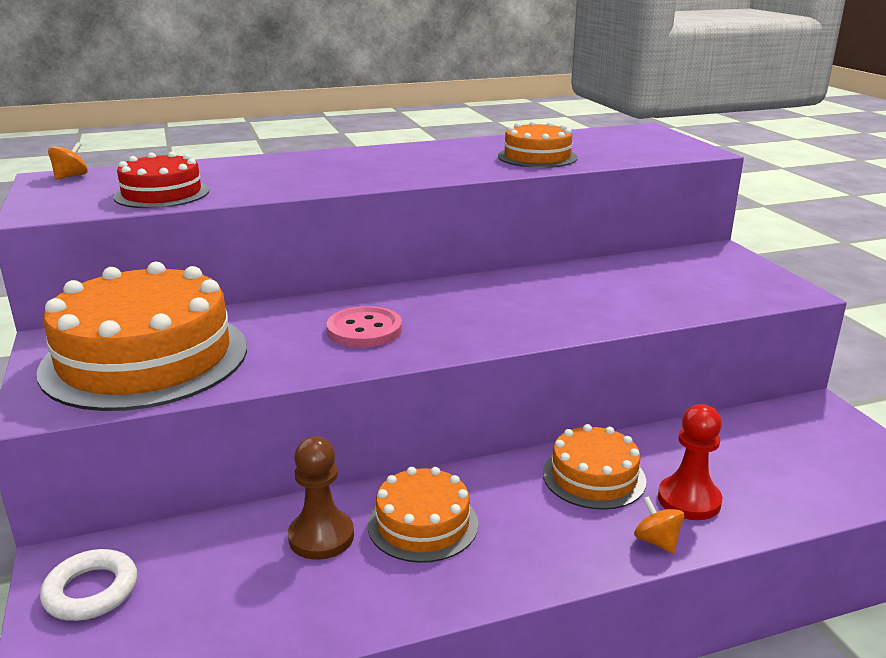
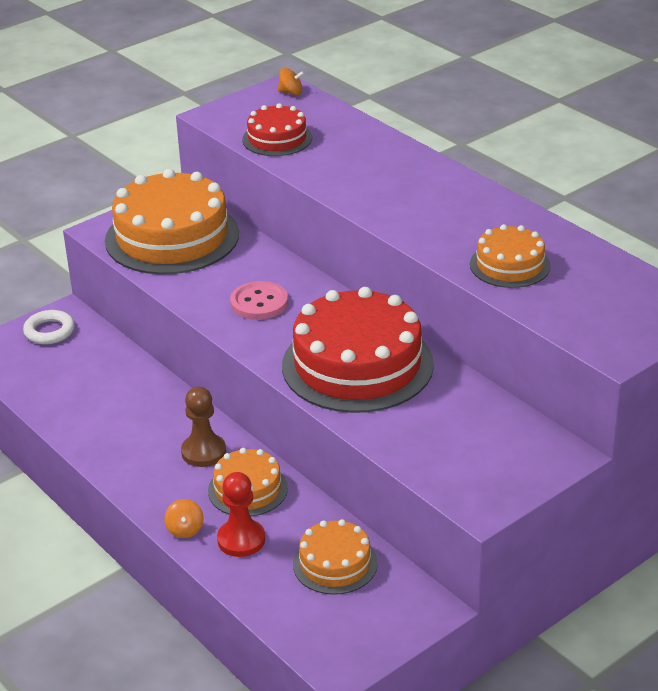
camera: 70 degrees right, 10 degrees up
brown pawn [288,436,354,560] -> brown pawn moved to [181,387,226,467]
orange cake [368,467,479,563] -> orange cake moved to [293,519,378,595]
orange spinning top [634,496,684,554] -> orange spinning top turned 135 degrees clockwise [164,499,203,538]
none -> red cake [282,287,434,413]

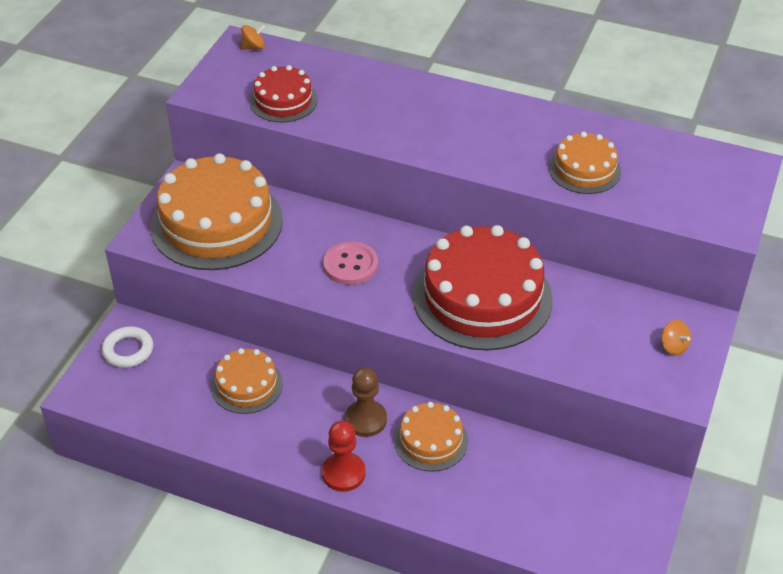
camera: 30 degrees left, 10 degrees up
orange spinning top [164,499,203,538] -> orange spinning top moved to [661,320,691,356]
red pawn [217,472,265,557] -> red pawn moved to [322,421,366,492]
orange cake [293,519,378,595] -> orange cake moved to [211,348,283,414]

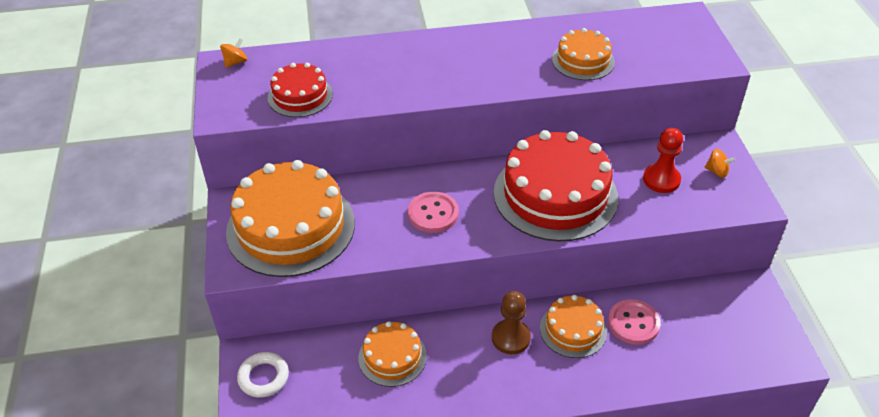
camera: 30 degrees left, 0 degrees up
red pawn [322,421,366,492] -> red pawn moved to [643,128,683,193]
none -> pink button [608,299,661,345]

